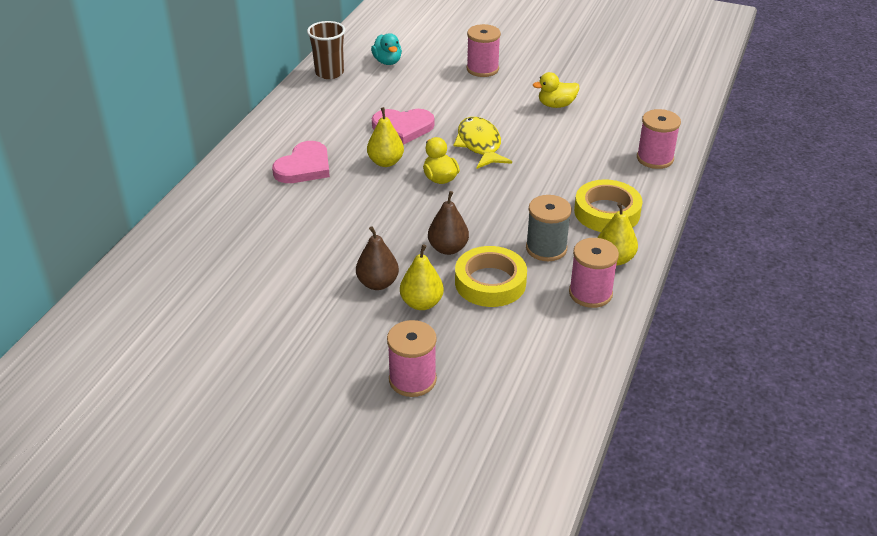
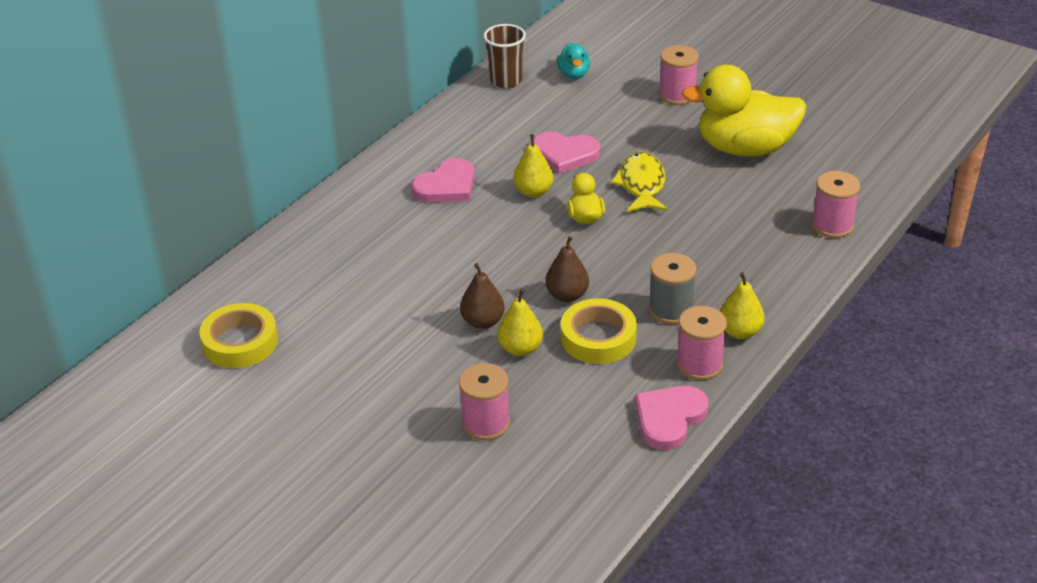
camera: 15 degrees right, 0 degrees up
yellow duck [533,72,579,108] -> yellow duck [681,65,806,156], size x2.22
yellow tape [574,179,642,232] -> yellow tape moved to [199,303,278,368]
none -> pink heart [635,386,709,450]

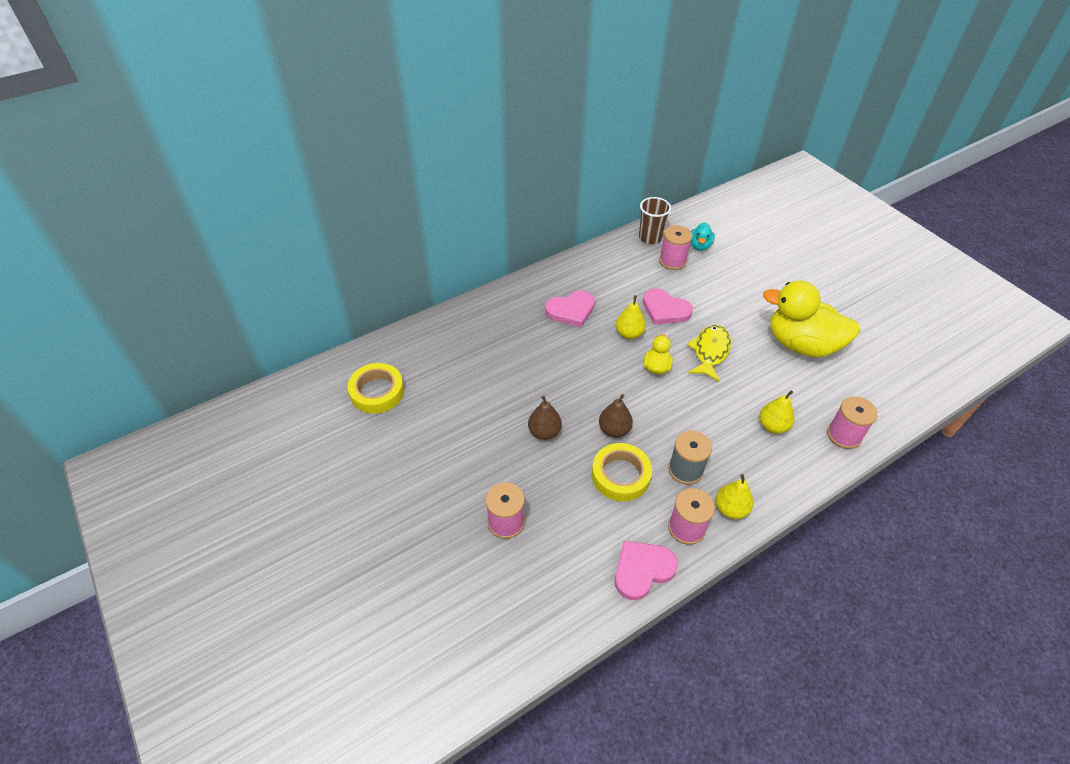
camera: 20 degrees right, 10 degrees up
yellow pear [497,289,543,356] -> yellow pear moved to [759,390,795,434]
pink spool [659,45,699,105] -> pink spool moved to [659,225,693,270]

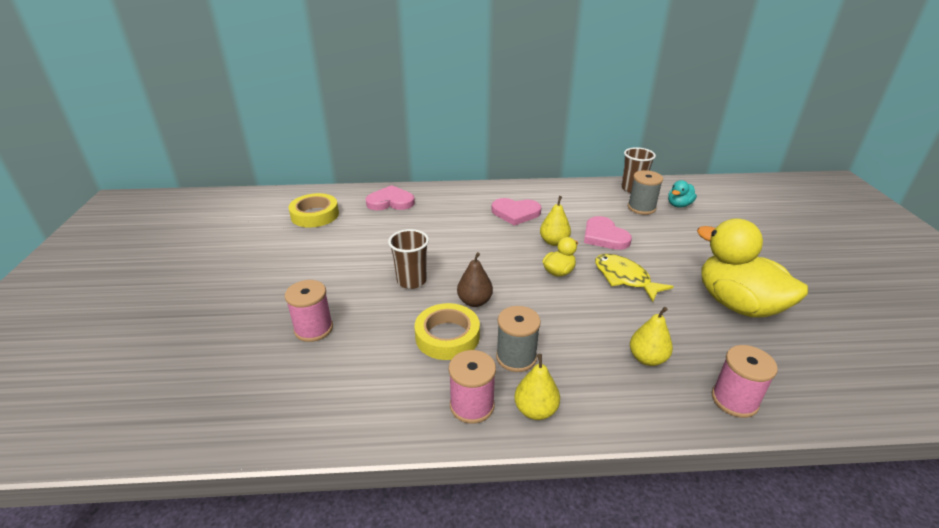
camera: 30 degrees right, 15 degrees down
brown pear [528,395,562,440] -> brown cup [388,229,429,289]
pink heart [614,541,678,600] -> pink heart moved to [366,185,415,210]
pink spool [659,225,693,270] -> grey spool [628,170,663,215]
yellow fish [687,325,731,382] -> yellow fish turned 90 degrees counterclockwise [595,254,674,302]

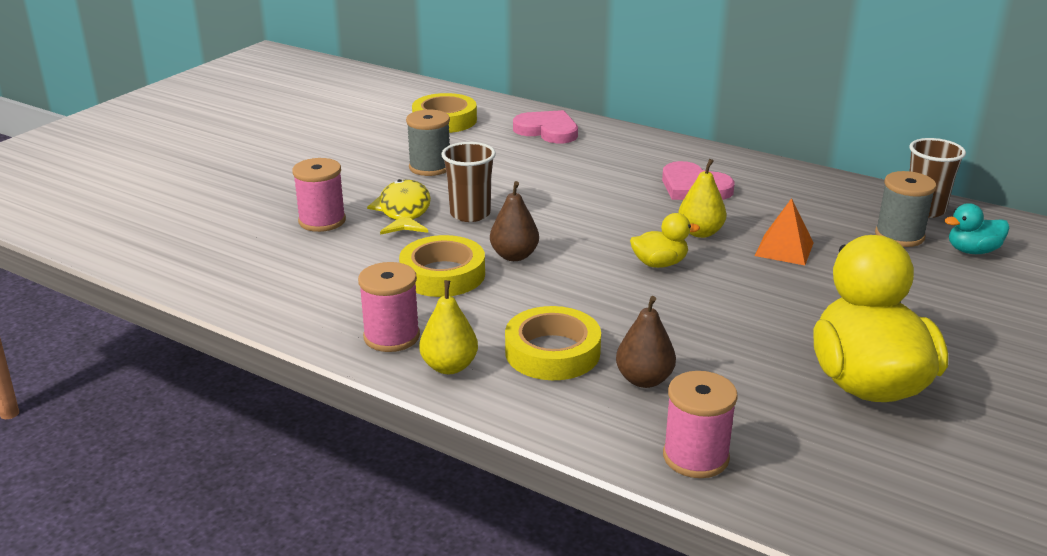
camera: 35 degrees right, 5 degrees down
grey spool [496,306,541,372] -> grey spool moved to [406,110,450,176]
pink heart [584,216,632,250] -> orange pyramid [755,198,813,265]
yellow fish [595,254,674,302] -> yellow fish moved to [367,179,431,235]
yellow pear [630,307,673,366] -> brown pear [616,296,676,388]
none -> yellow tape [505,306,601,380]

